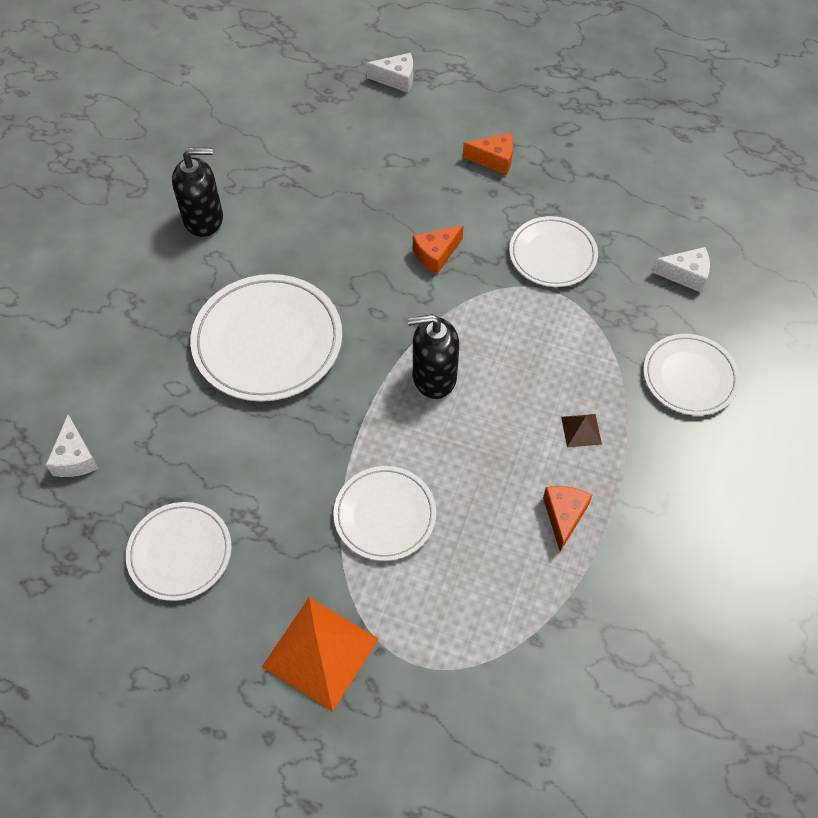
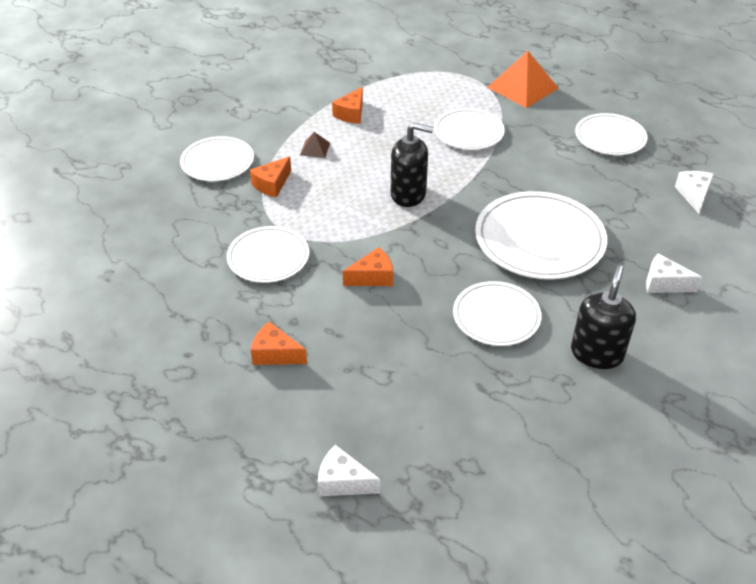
camera: 165 degrees left, 15 degrees down
black soap dispenser [172,148,223,237] -> black soap dispenser turned 105 degrees clockwise [571,265,636,369]
white cheese [652,247,710,292] -> white cheese moved to [646,254,703,293]
none -> orange cheese [250,156,291,198]
none -> white plate [453,281,541,346]

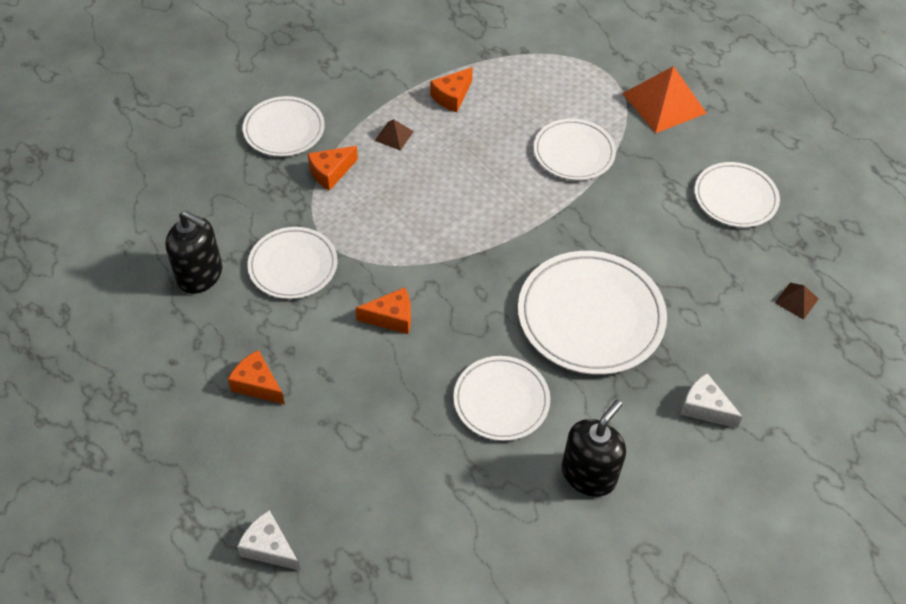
camera: 15 degrees right, 10 degrees up
black soap dispenser [391,122,434,207] -> black soap dispenser moved to [165,211,222,294]
white cheese [675,171,714,214] -> brown pyramid [775,283,819,320]

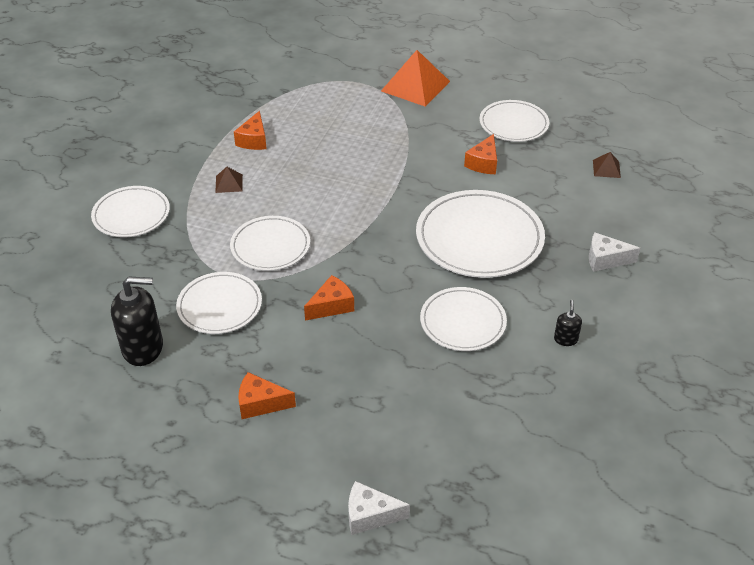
camera: 30 degrees left, 10 degrees down
orange cheese [308,146,358,191] -> orange cheese moved to [464,134,497,174]
white plate [534,119,616,180] -> white plate moved to [230,216,310,271]
black soap dispenser [562,400,626,497] -> black soap dispenser [554,300,582,346], size x0.48

